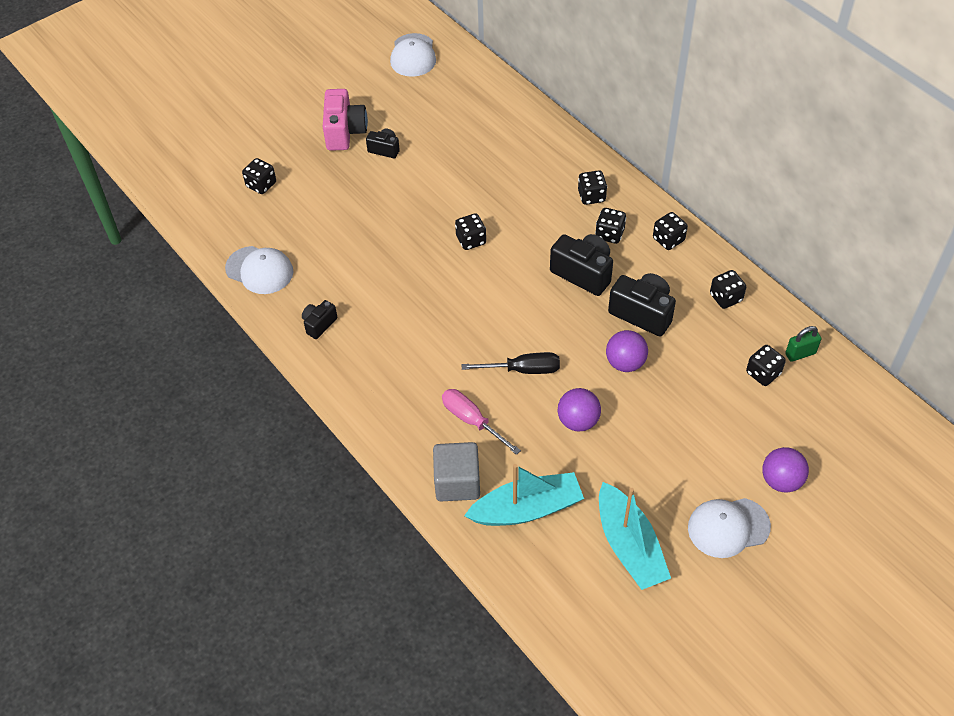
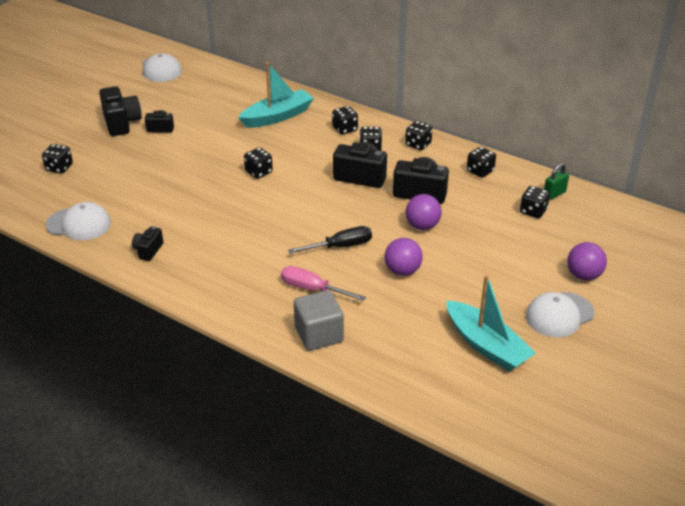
camera: 20 degrees left, 15 degrees down
pink camera [323,89,368,151] -> black camera [99,86,142,136]
turquoise boat [464,464,584,526] -> turquoise boat moved to [238,62,314,128]

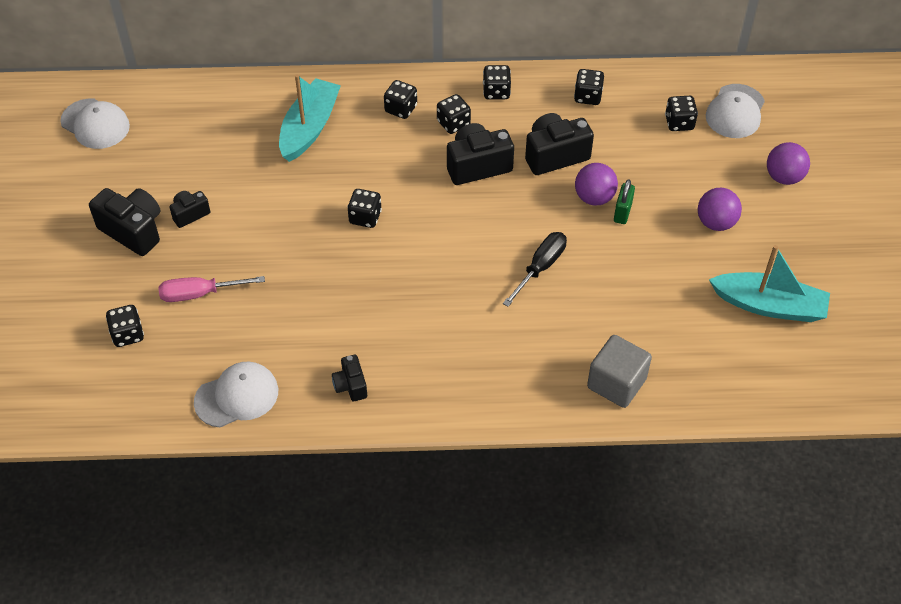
camera: 35 degrees left, 15 degrees up
pink screwdriver [281,266,366,301] -> pink screwdriver moved to [158,276,265,302]
purple ball [385,238,423,276] -> purple ball moved to [698,188,742,231]
white cap [526,292,594,338] -> white cap moved to [706,84,765,138]
green padlock [544,163,569,200] -> green padlock moved to [614,179,635,224]

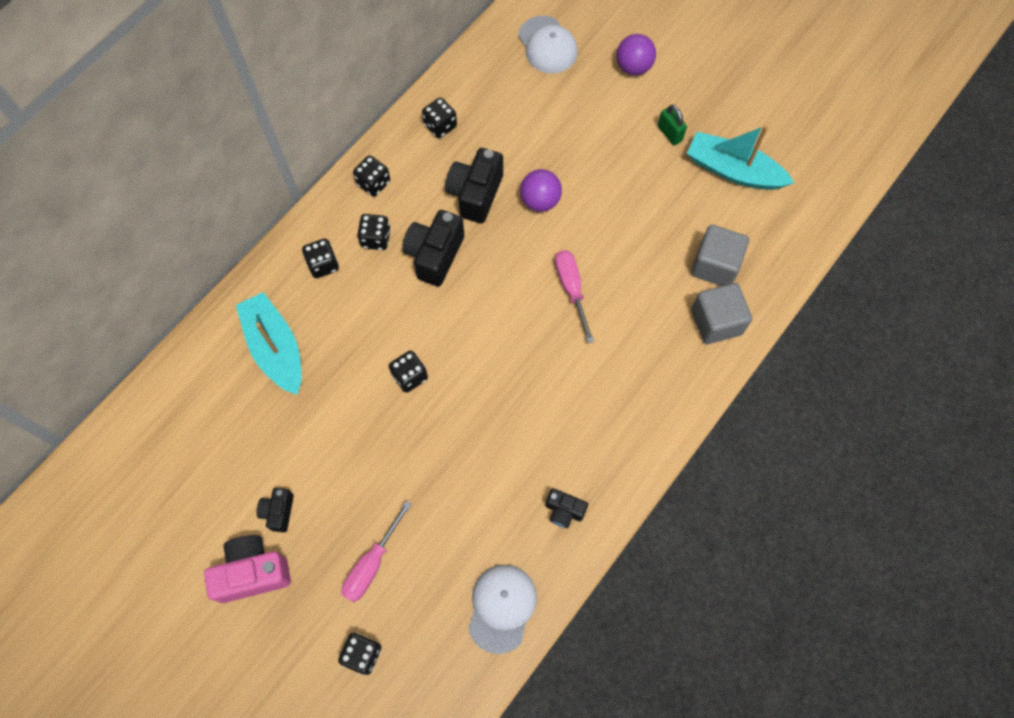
camera: 50 degrees left, 15 degrees up
white cap [60,99,130,149] -> none
black camera [89,188,160,256] -> pink camera [204,535,291,603]
black screwdriver [503,232,567,307] -> pink screwdriver [555,250,594,343]
green padlock [614,179,635,224] -> green padlock moved to [658,105,687,145]
black dice [665,96,698,131] -> none
purple ball [698,188,742,231] -> none
turquoise boat [709,245,830,322] -> turquoise boat turned 120 degrees counterclockwise [687,125,794,190]
none -> grey cube [691,225,749,286]

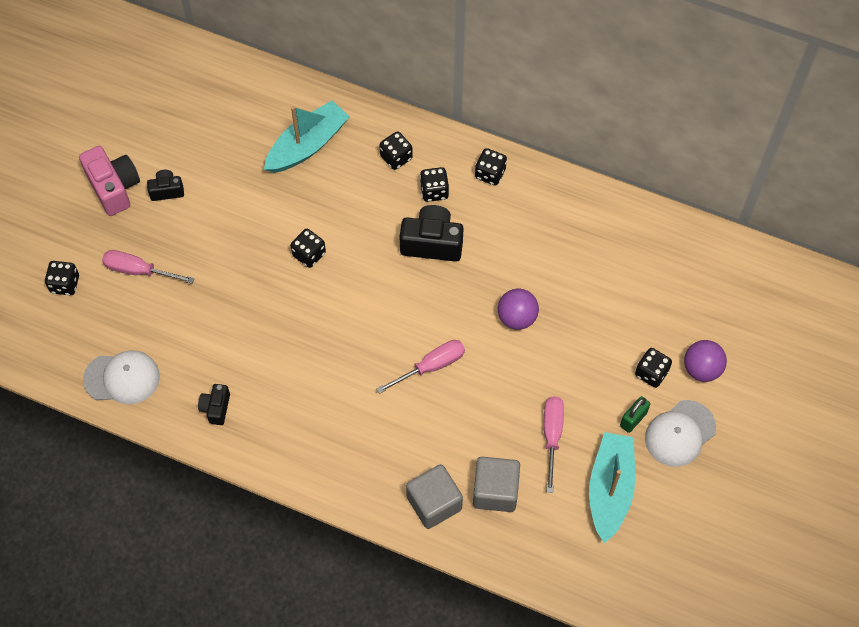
camera: 75 degrees right, 5 degrees down
black dice [422,98,457,138] -> black dice moved to [635,348,672,388]
black camera [445,148,503,223] -> none
white cap [518,16,578,73] -> white cap moved to [645,400,716,467]
none -> pink screwdriver [544,396,564,493]

